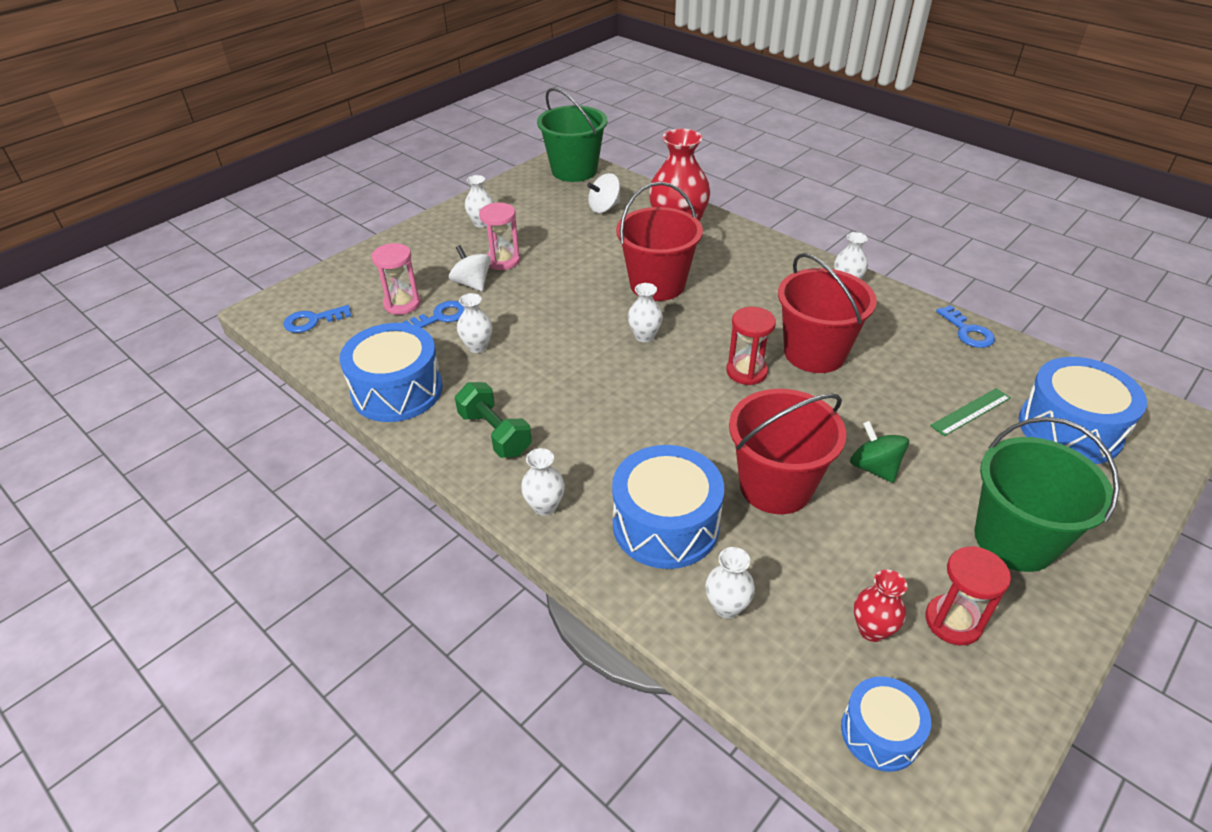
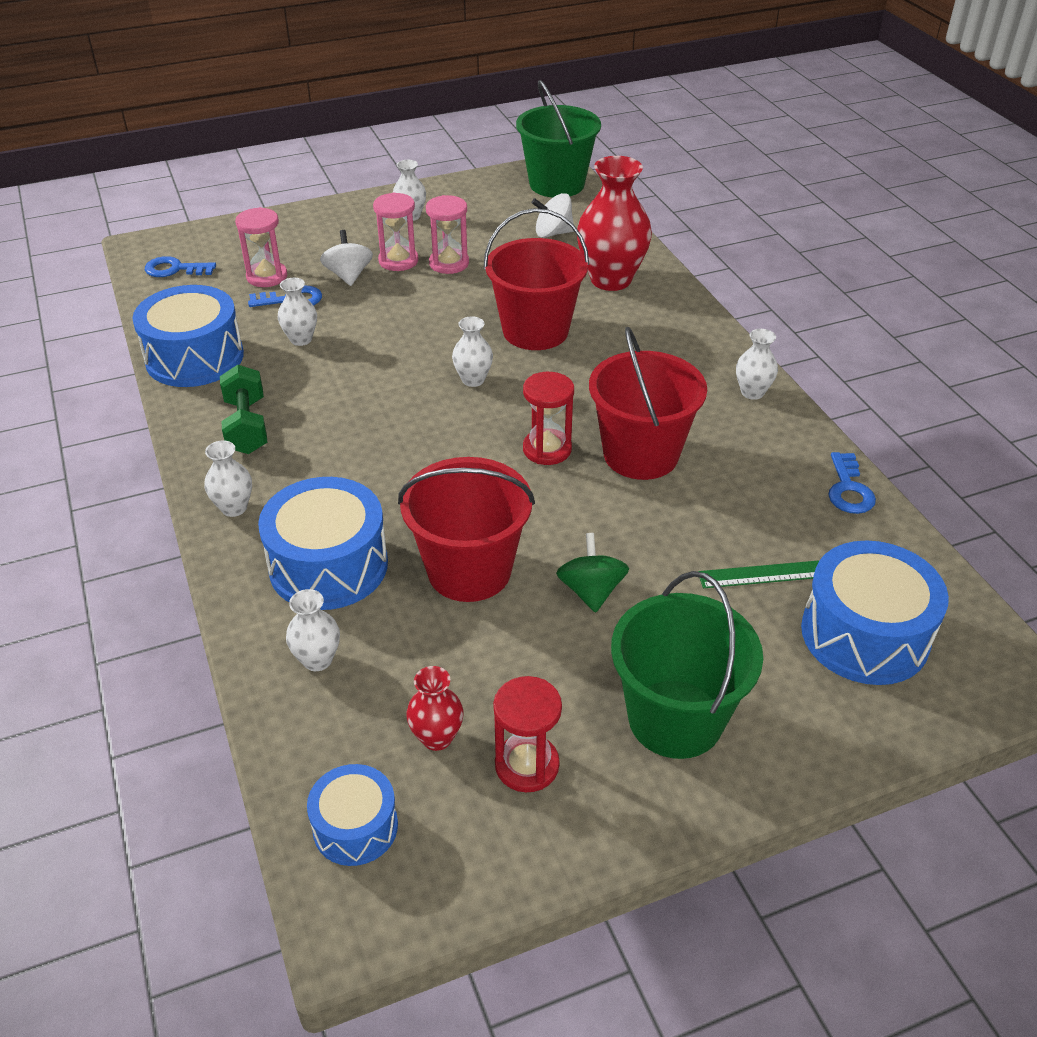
camera: 25 degrees right, 0 degrees up
none -> pink hourglass [426,195,469,274]

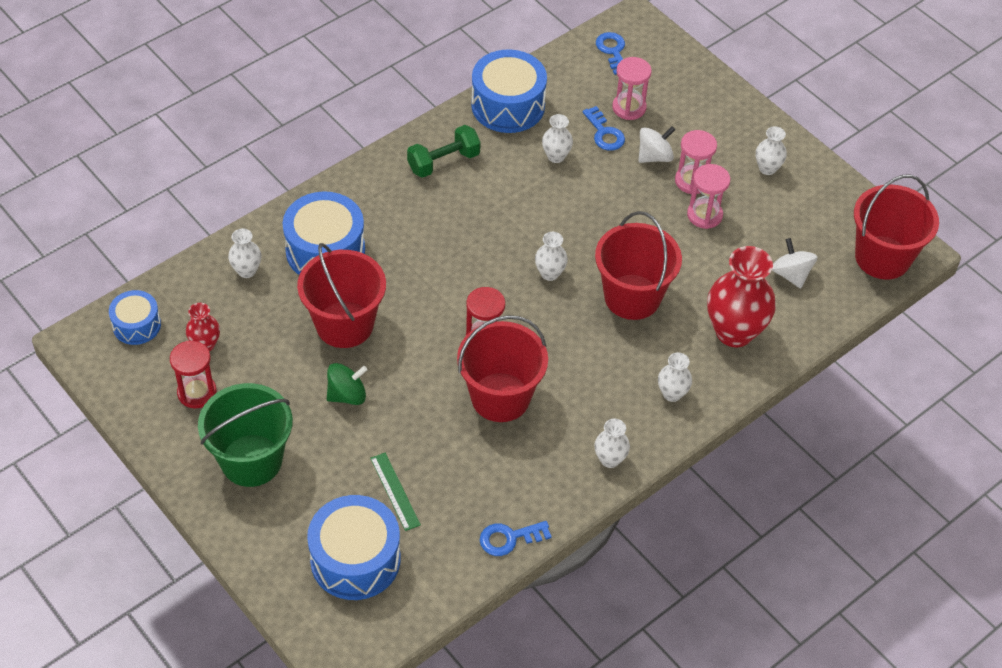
camera: 70 degrees right, 10 degrees up
white vase [205,441,252,517] -> white vase moved to [658,352,692,402]
green bucket [516,80,601,198] -> red bucket [854,175,939,280]

